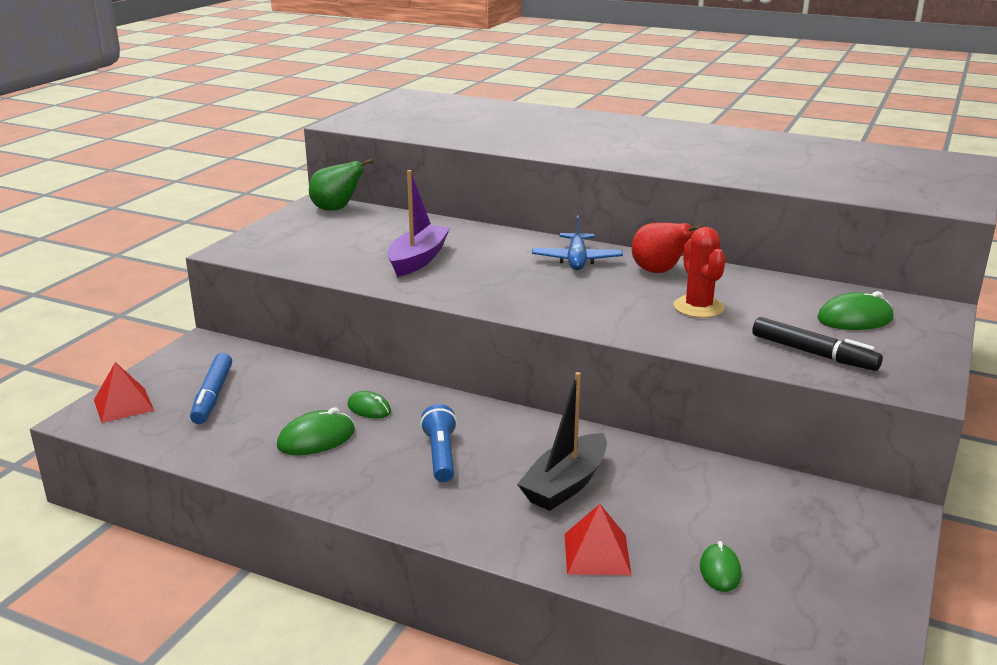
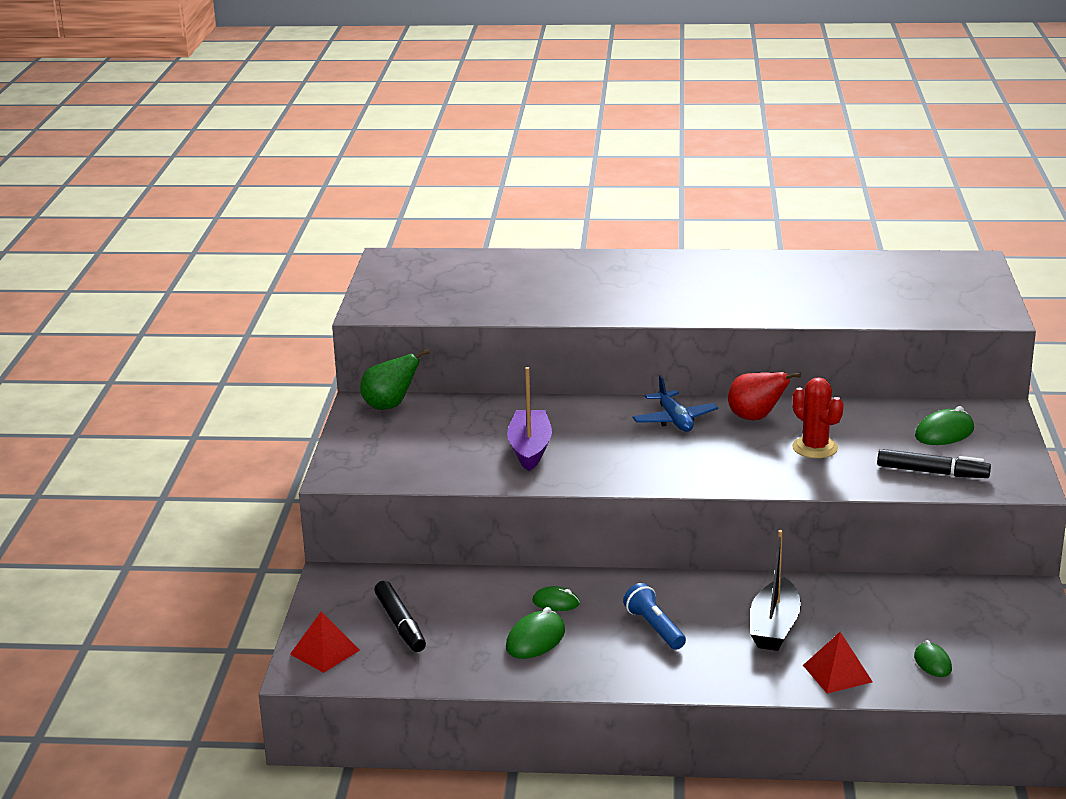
camera: 20 degrees left, 0 degrees up
blue marker [190,353,232,424] -> black marker [374,581,426,652]

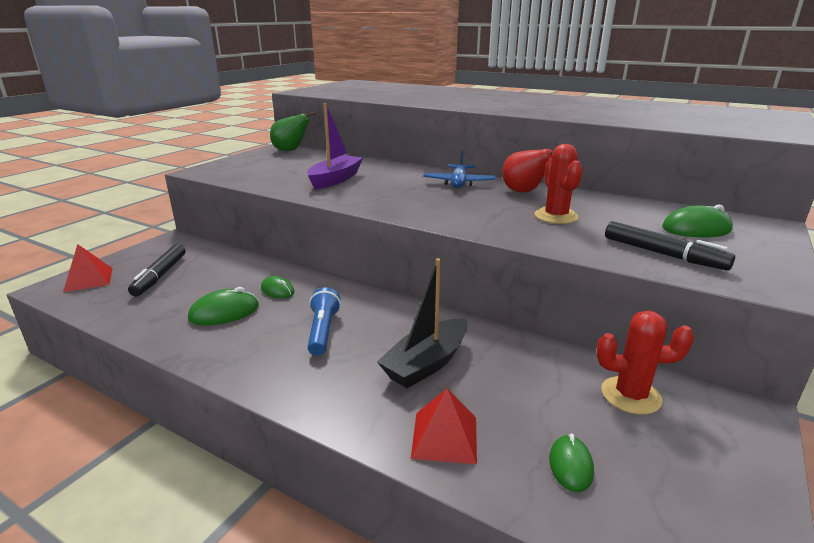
camera: 25 degrees right, 0 degrees up
none -> red cactus [596,311,694,415]

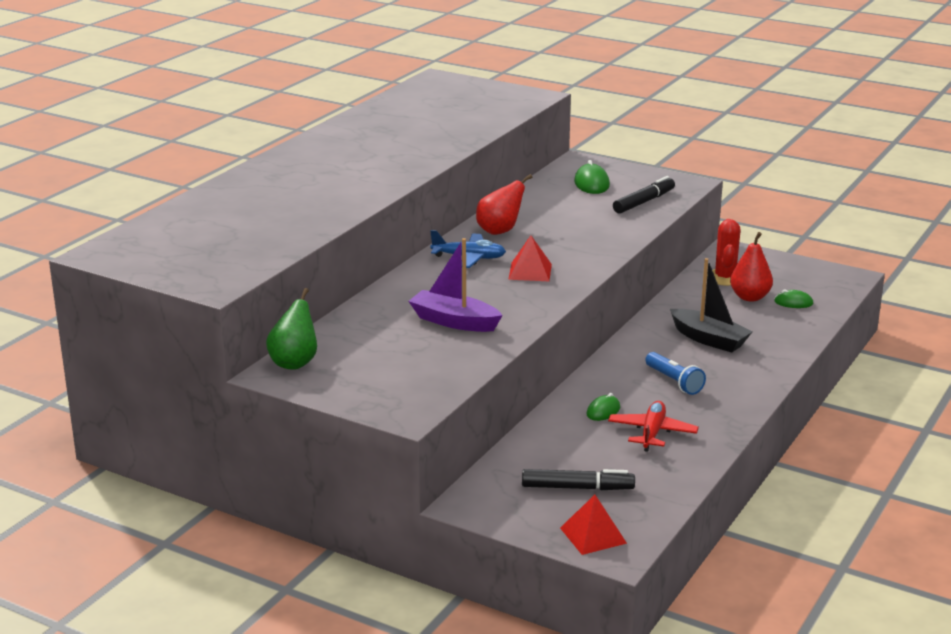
camera: 90 degrees left, 0 degrees up
green mouse [188,287,259,326] -> red plane [608,401,699,452]
blue flashlight [308,287,341,356] -> blue flashlight turned 120 degrees counterclockwise [645,352,706,395]
red pyramid [411,389,477,464] -> red pyramid moved to [508,236,552,281]
red cactus [535,144,583,224] -> none
none -> red pear [730,232,773,302]

